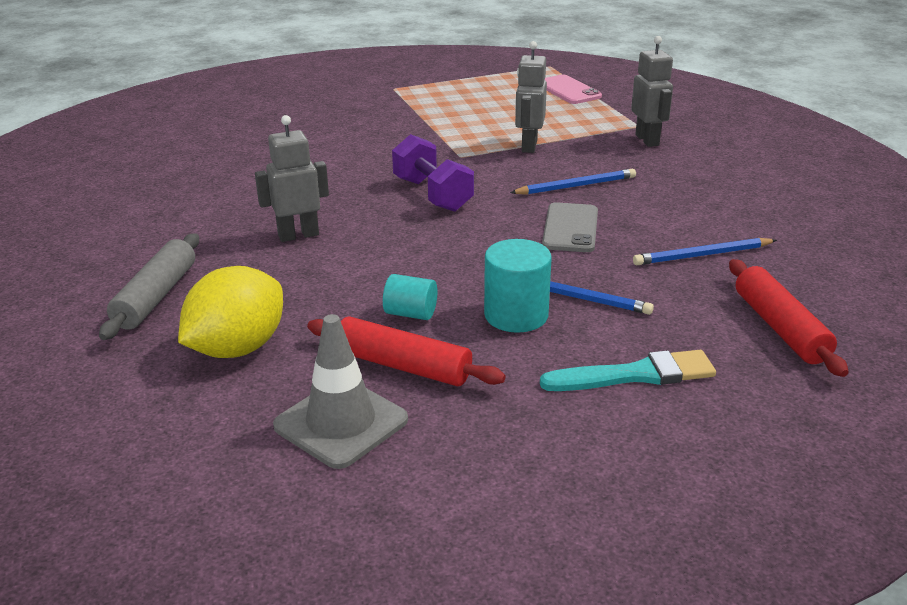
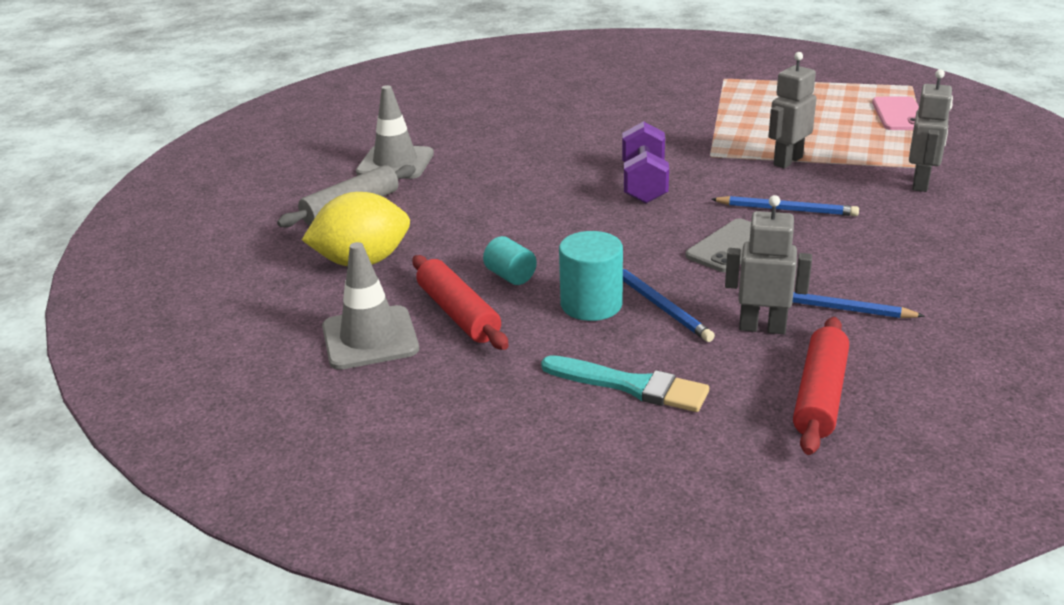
camera: 35 degrees right, 0 degrees up
grey robot [255,115,329,242] -> grey robot moved to [725,195,812,334]
none -> grey traffic cone [356,85,434,179]

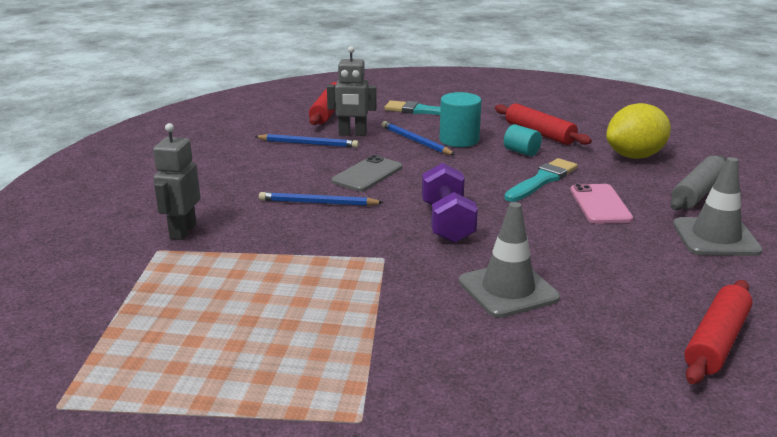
camera: 170 degrees right, 5 degrees down
grey traffic cone [322,242,419,370] -> grey traffic cone moved to [459,202,560,318]
grey robot [768,52,817,168] -> none
pink phone [872,97,919,130] -> pink phone moved to [570,184,633,224]
none -> turquoise brush [504,158,578,202]
none -> red rolling pin [684,280,753,384]

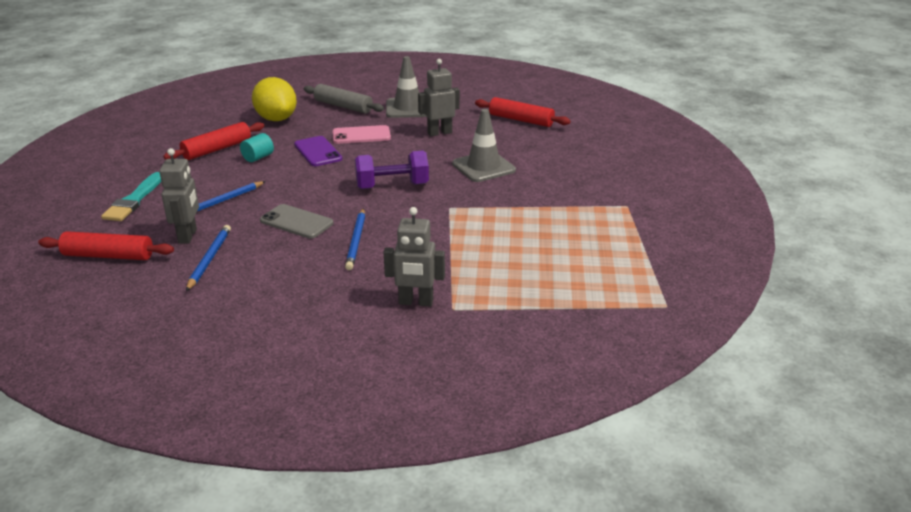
camera: 95 degrees left, 5 degrees up
turquoise cylinder [439,92,482,147] -> none
turquoise brush [504,158,578,202] -> purple phone [294,136,342,166]
none -> grey robot [418,59,460,136]

